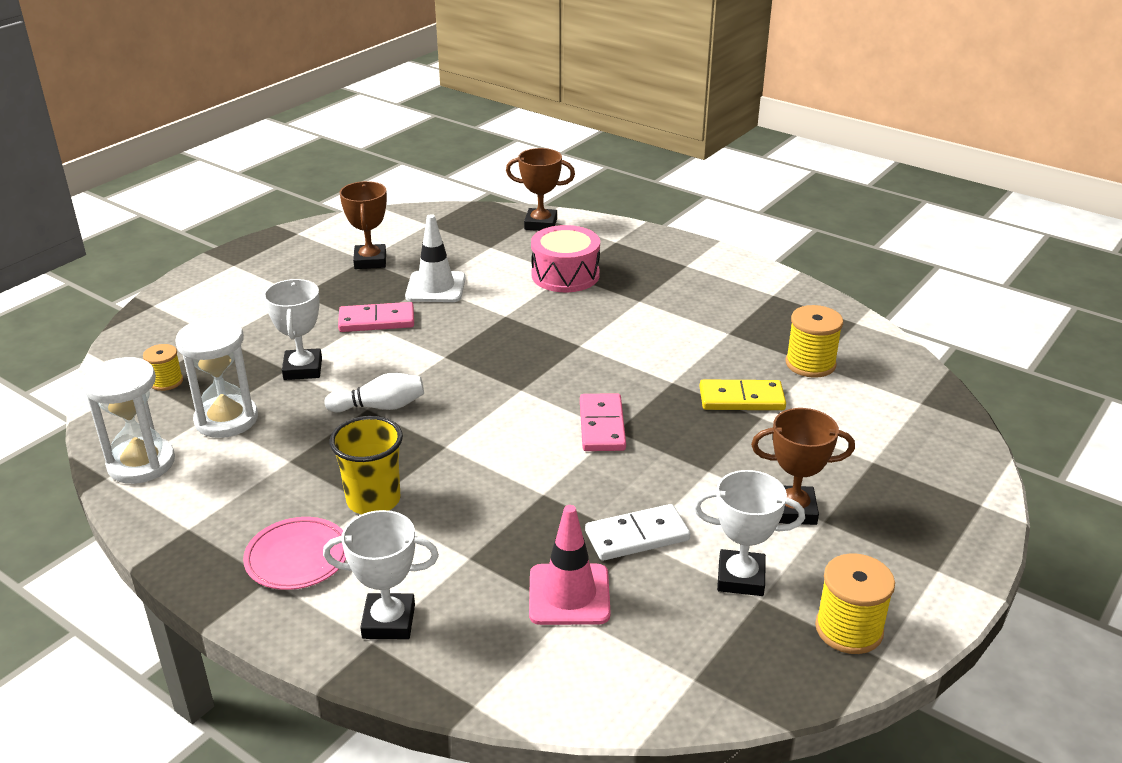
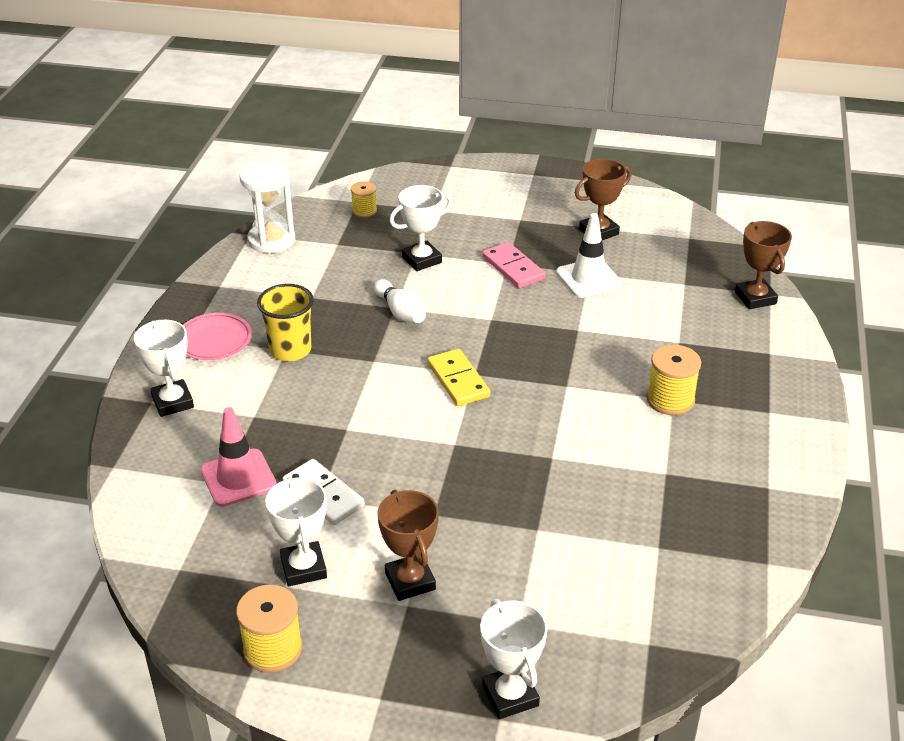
camera: 65 degrees right, 5 degrees up
white hourglass [175,317,258,438] -> none
pink drum [531,225,600,292] -> none
pink domino [580,393,626,451] -> none
yellow domino [699,380,786,410] -> yellow domino moved to [427,349,490,406]
yellow spool [786,305,843,378] -> yellow spool moved to [646,345,701,415]
none -> white trophy [480,599,548,719]

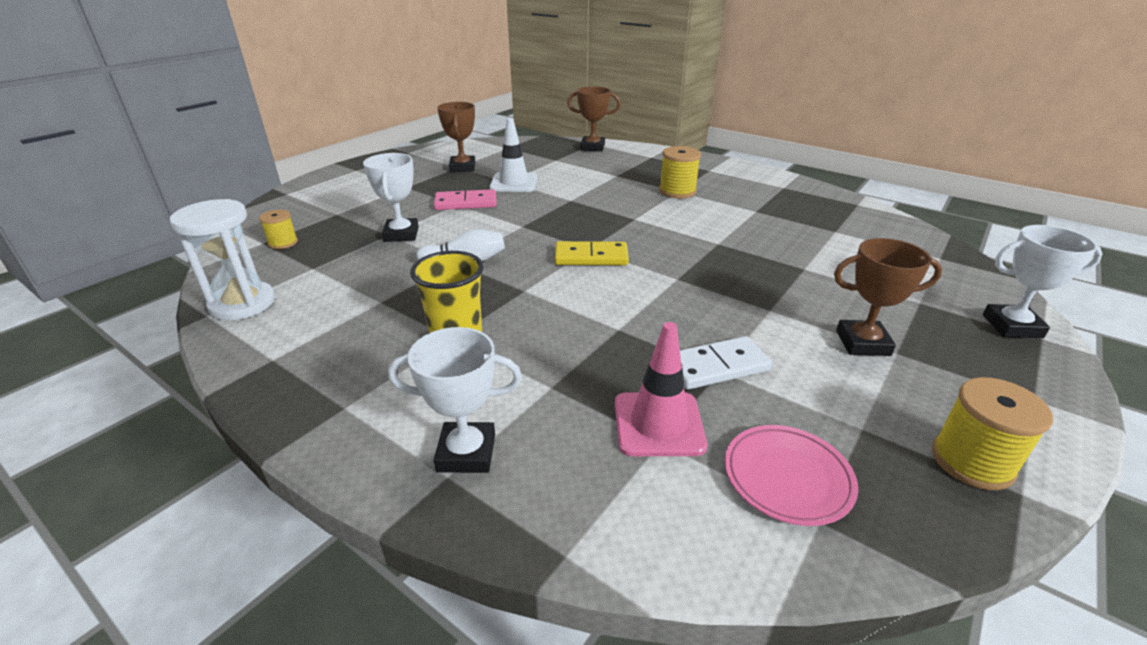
camera: 65 degrees left, 5 degrees down
pink plate [183,313,252,360] -> pink plate moved to [725,425,858,526]
white trophy [265,476,327,586] -> none

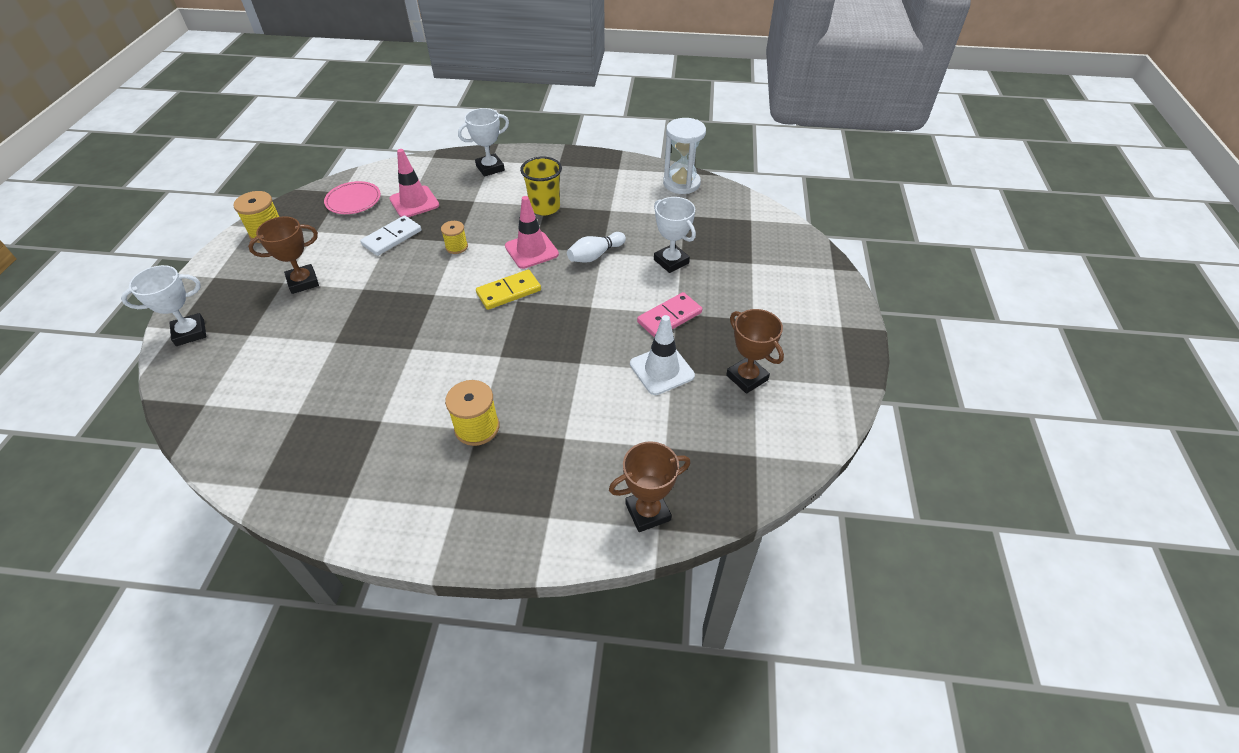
camera: 150 degrees right, 15 degrees up
yellow spool [259,210,298,249] -> yellow spool moved to [441,221,468,254]
none -> pink traffic cone [505,196,559,269]

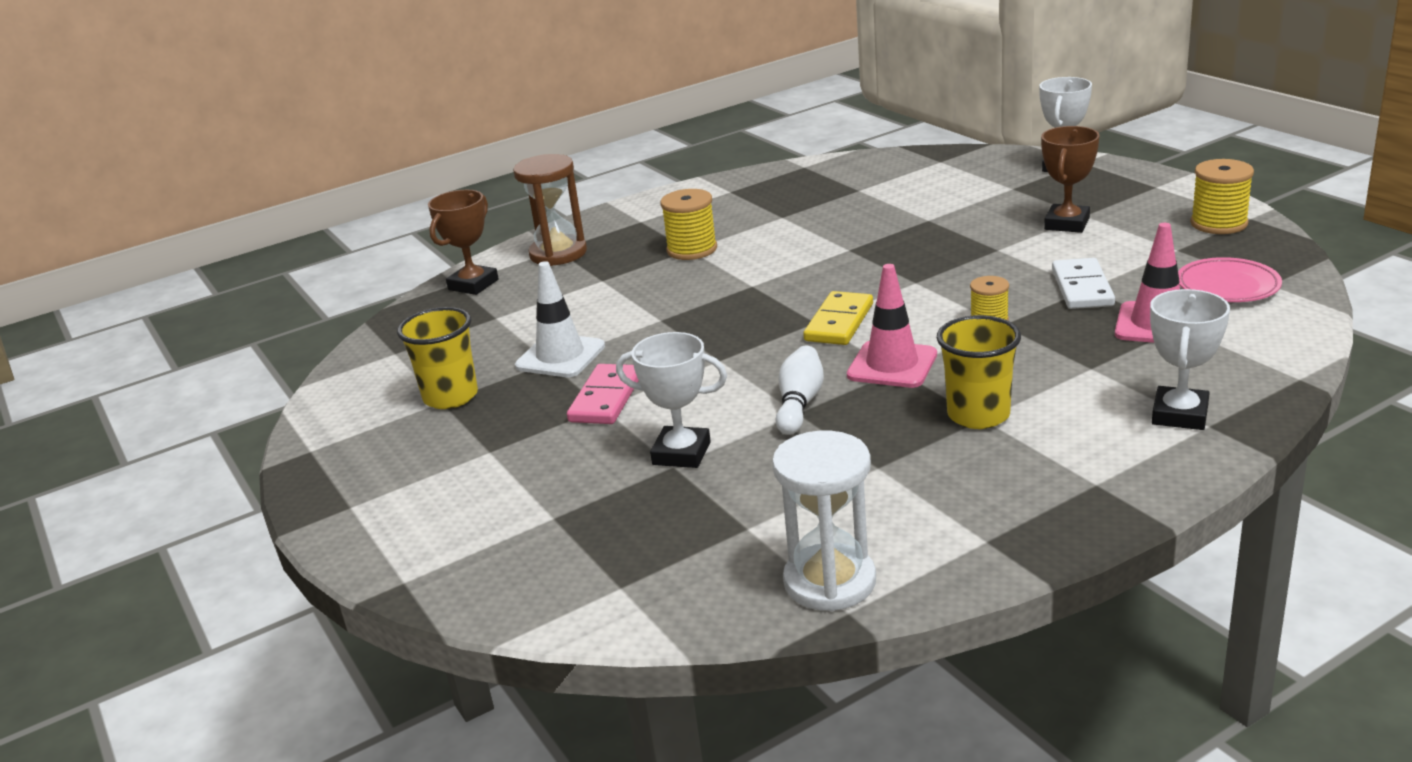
camera: 145 degrees right, 20 degrees down
brown trophy [726,309,784,394] -> yellow cup [397,307,478,409]
none -> brown hourglass [513,154,587,266]

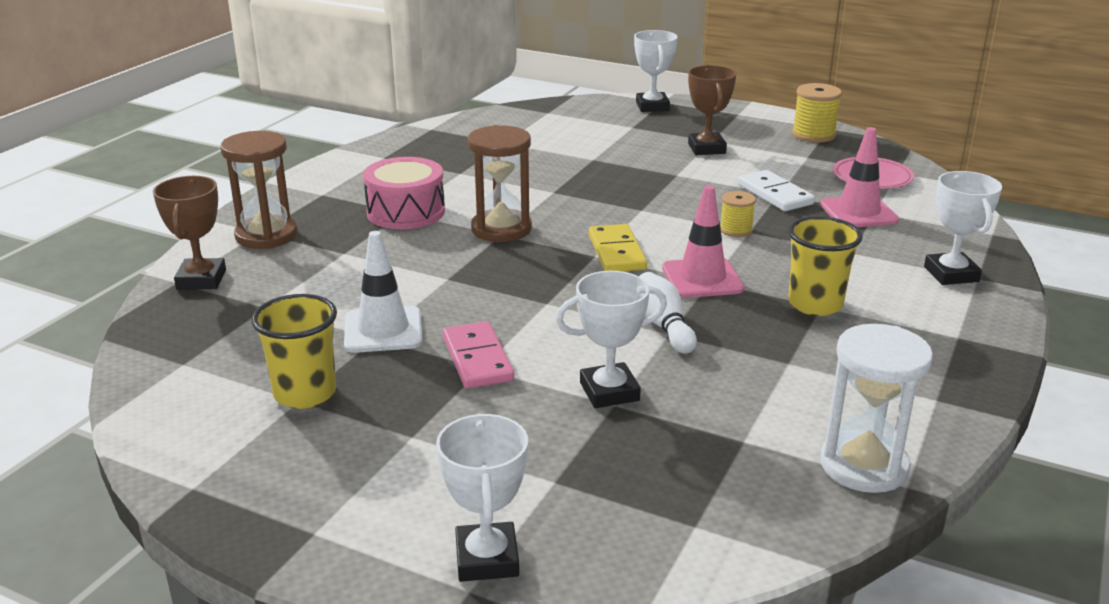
camera: 35 degrees left, 0 degrees up
yellow spool [660,189,717,260] -> pink drum [363,157,445,229]
none -> white trophy [436,414,528,582]
none -> brown hourglass [468,125,532,242]

